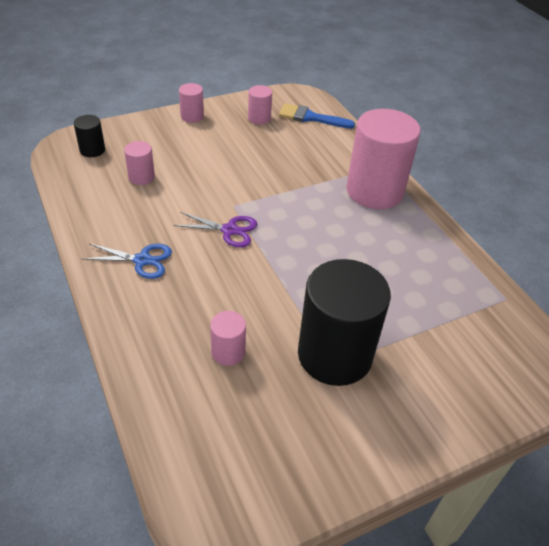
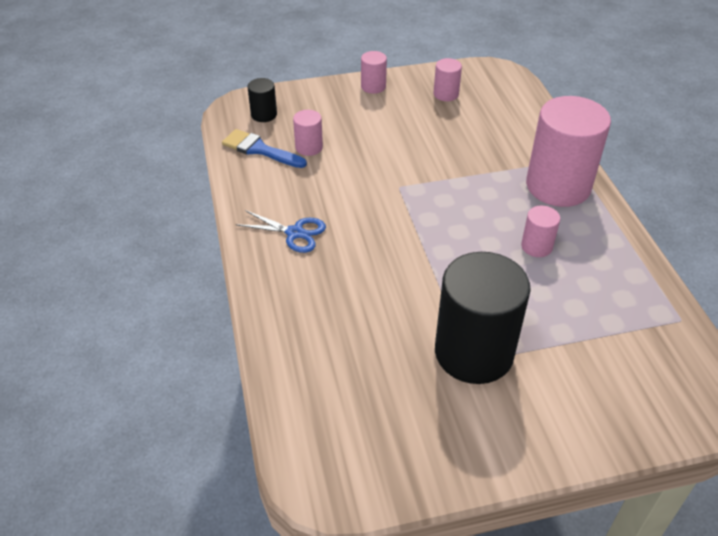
camera: 15 degrees right, 0 degrees up
purple scissors [173,212,257,248] -> none
pink cylinder [210,311,246,366] -> pink cylinder moved to [521,206,560,257]
blue brush [279,103,355,128] -> blue brush moved to [222,129,307,168]

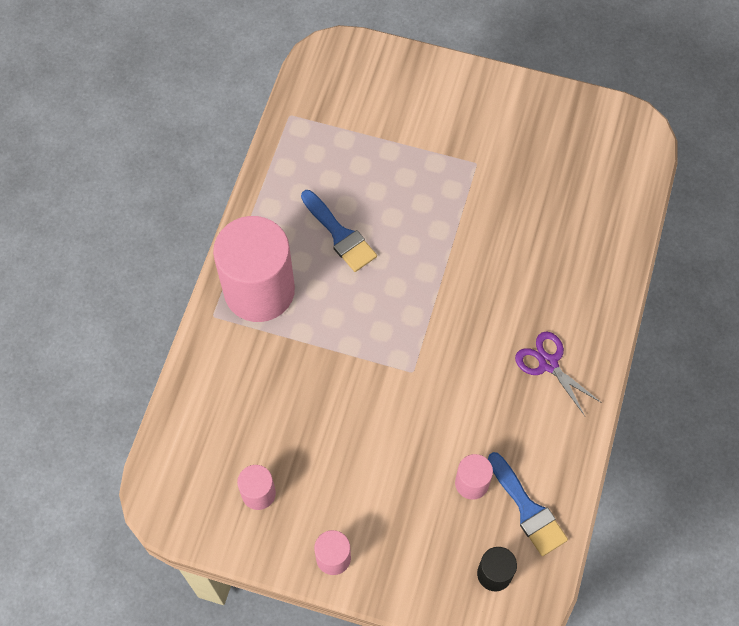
camera: 150 degrees left, 20 degrees up
blue scissors [236,210,326,253] -> purple scissors [515,331,602,416]
black cylinder [435,252,531,384] -> none
pink cylinder [521,206,560,257] -> blue brush [301,190,377,272]

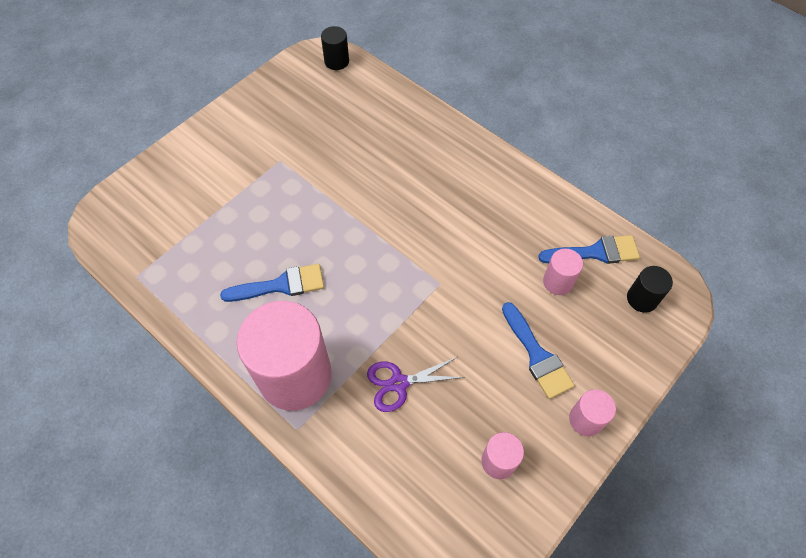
camera: 65 degrees left, 5 degrees down
purple scissors [515,331,602,416] -> purple scissors moved to [367,357,465,412]
none -> black cylinder [321,26,349,70]
none -> blue brush [502,302,575,399]

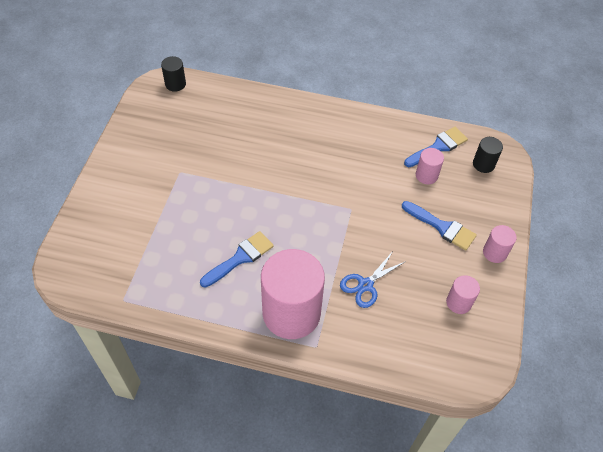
camera: 30 degrees left, 5 degrees down
purple scissors [367,357,465,412] -> blue scissors [340,251,406,308]

